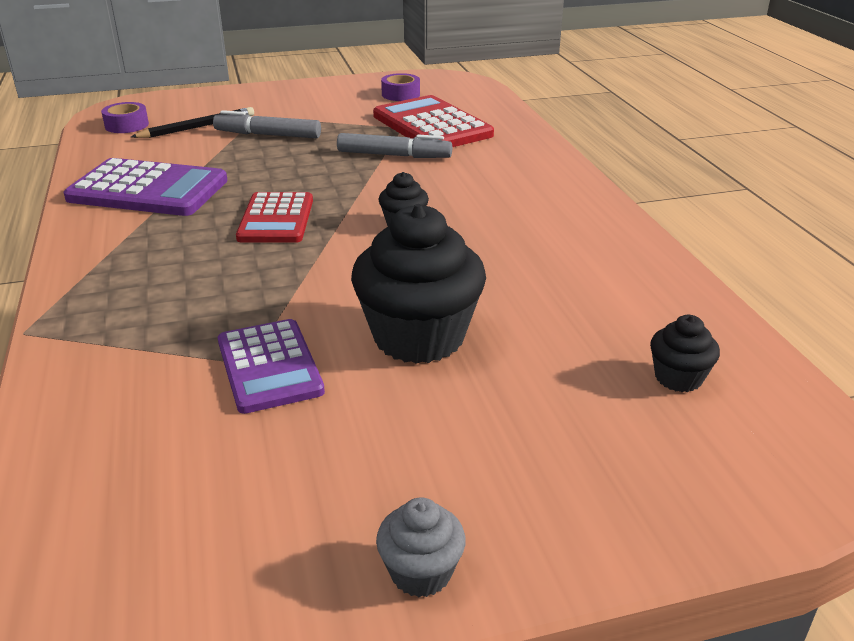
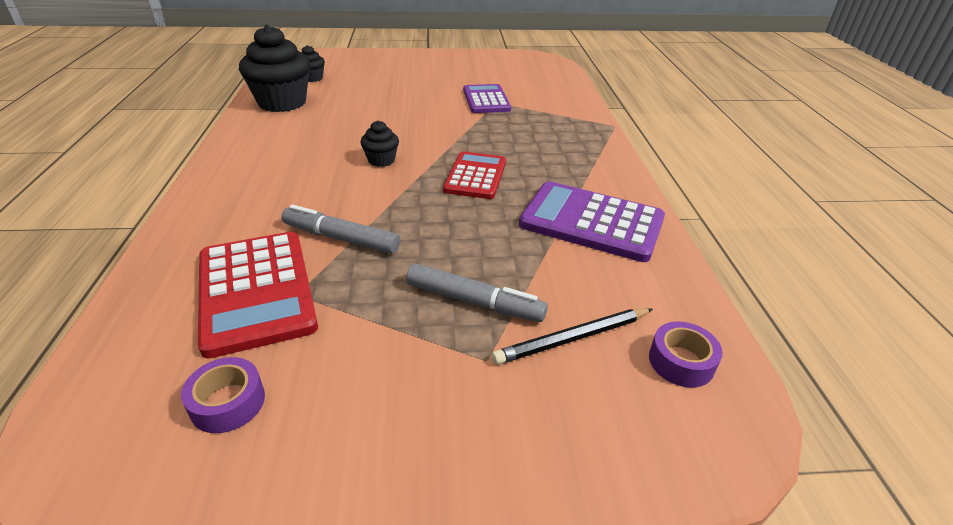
camera: 170 degrees left, 5 degrees up
black cupcake [351,204,486,364] -> black cupcake moved to [239,25,310,112]
grey cupcake [376,498,466,597] -> none

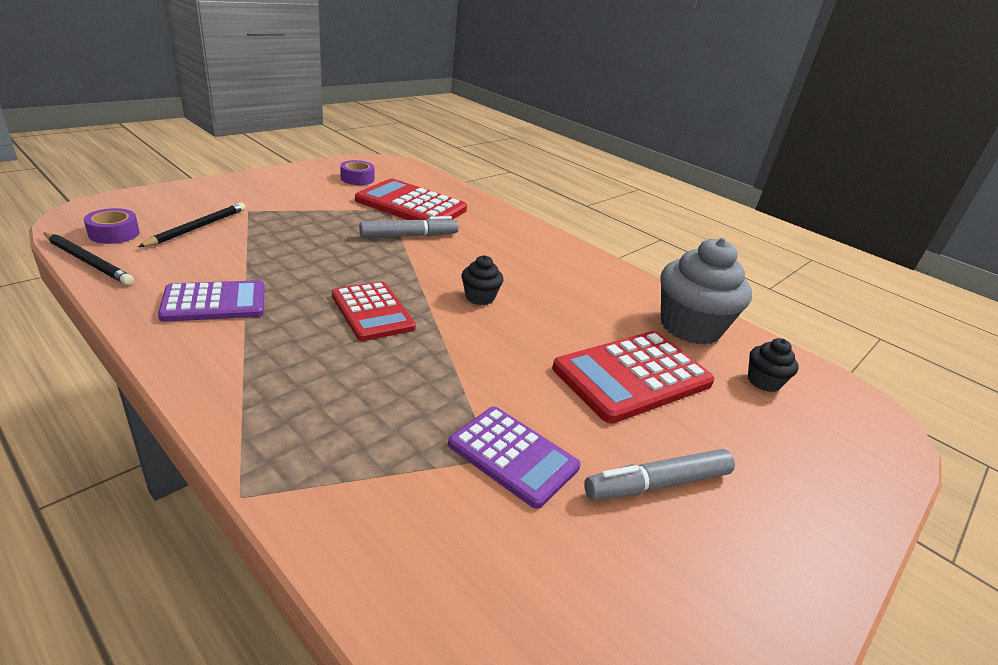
camera: 135 degrees right, 5 degrees down
black cupcake [239,25,310,112] -> grey cupcake [661,238,752,345]
grey marker [406,263,548,322] -> grey marker moved to [584,449,735,500]
purple calculator [519,181,665,262] -> purple calculator [158,280,264,322], size x0.67
none -> black pencil [44,233,134,285]
none -> red calculator [552,331,715,424]

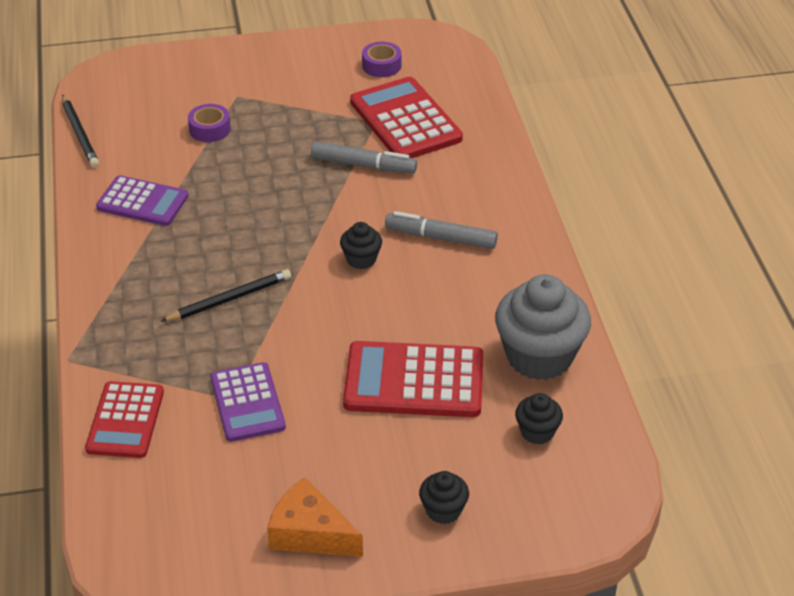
camera: 40 degrees right, 10 degrees up
purple tape [84,208,140,244] -> purple tape moved to [188,104,231,142]
black pencil [138,202,246,247] -> black pencil moved to [160,269,291,322]
red calculator [332,281,416,341] -> red calculator moved to [85,381,164,458]
grey marker [584,449,735,500] -> grey marker moved to [385,211,498,249]
none -> orange cheese [267,477,363,557]
none -> black cupcake [419,471,469,524]

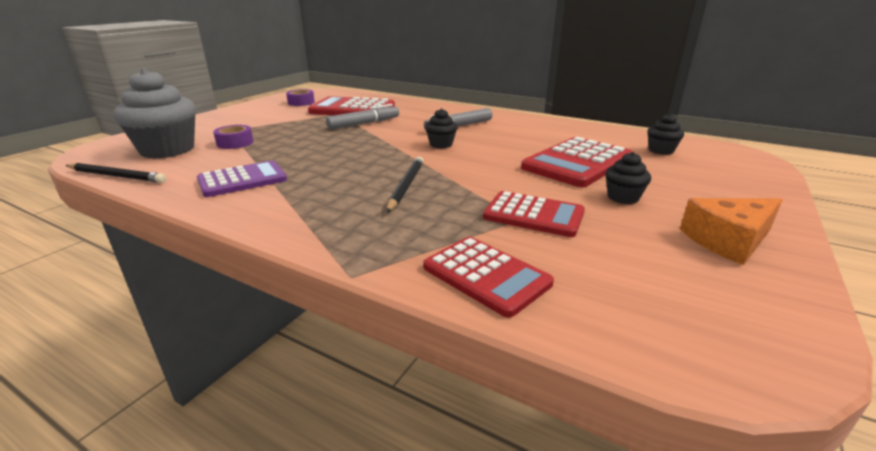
camera: 50 degrees left, 15 degrees down
purple calculator [210,362,286,442] -> red calculator [483,191,585,237]
black cupcake [419,471,469,524] -> black cupcake moved to [605,152,651,204]
grey cupcake [495,274,591,380] -> grey cupcake moved to [114,68,196,158]

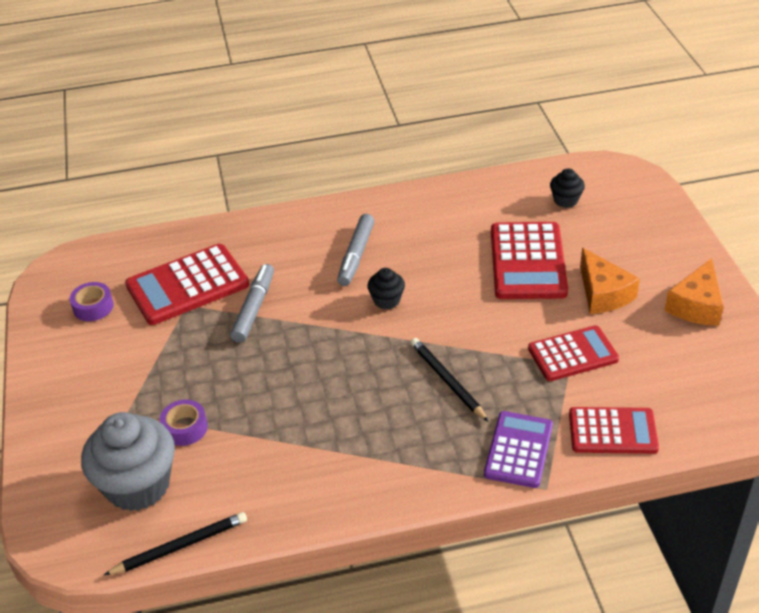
camera: 40 degrees left, 15 degrees up
purple calculator [197,161,287,197] -> purple calculator moved to [484,411,553,488]
black cupcake [605,152,651,204] -> orange cheese [580,248,640,314]

